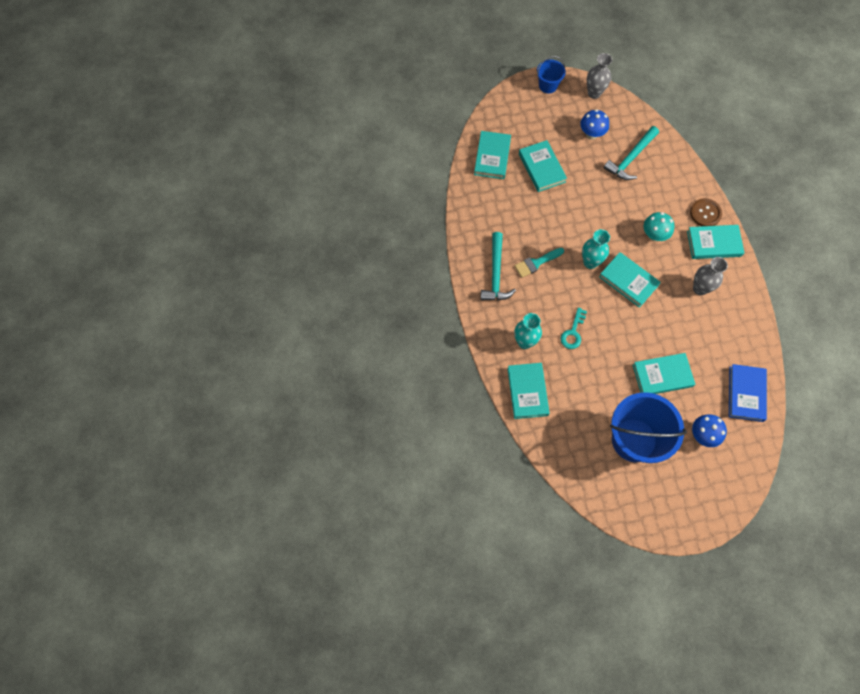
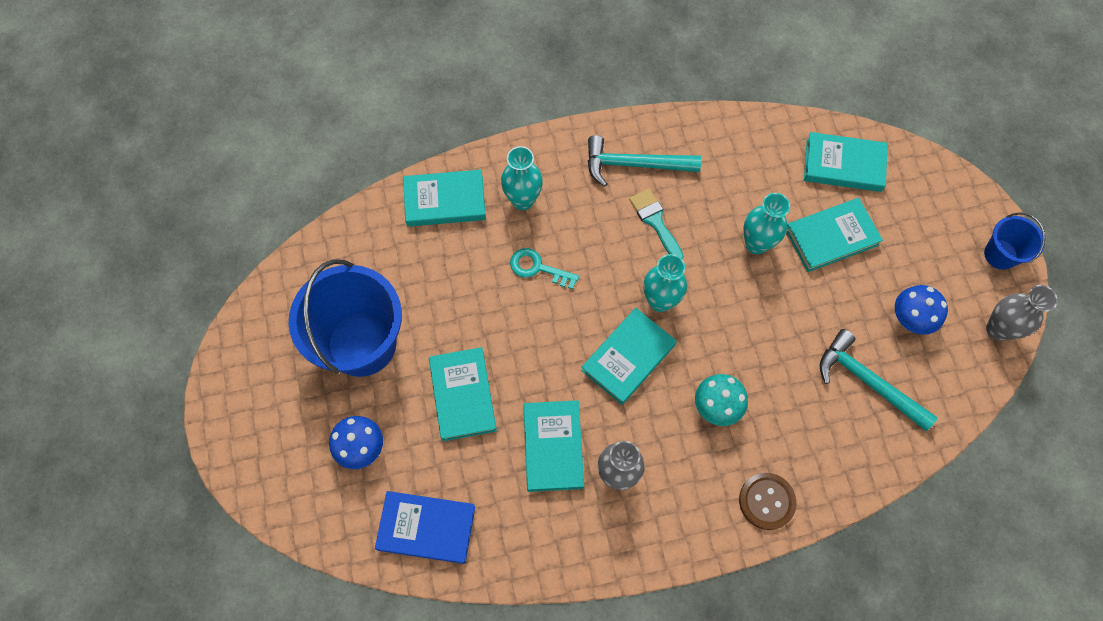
camera: 90 degrees right, 0 degrees up
turquoise book [687,225,744,259] -> turquoise book moved to [523,400,584,492]
none -> turquoise vase [743,193,790,254]

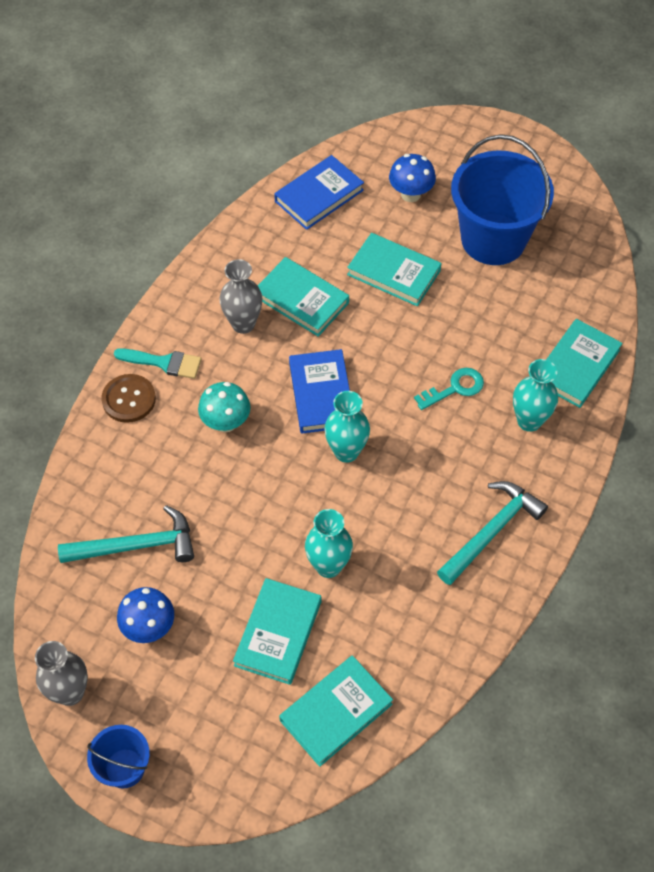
camera: 130 degrees right, 10 degrees down
turquoise book [581,308,677,405] -> blue book [289,349,350,434]
turquoise brush [629,189,684,260] -> turquoise brush moved to [114,348,202,379]

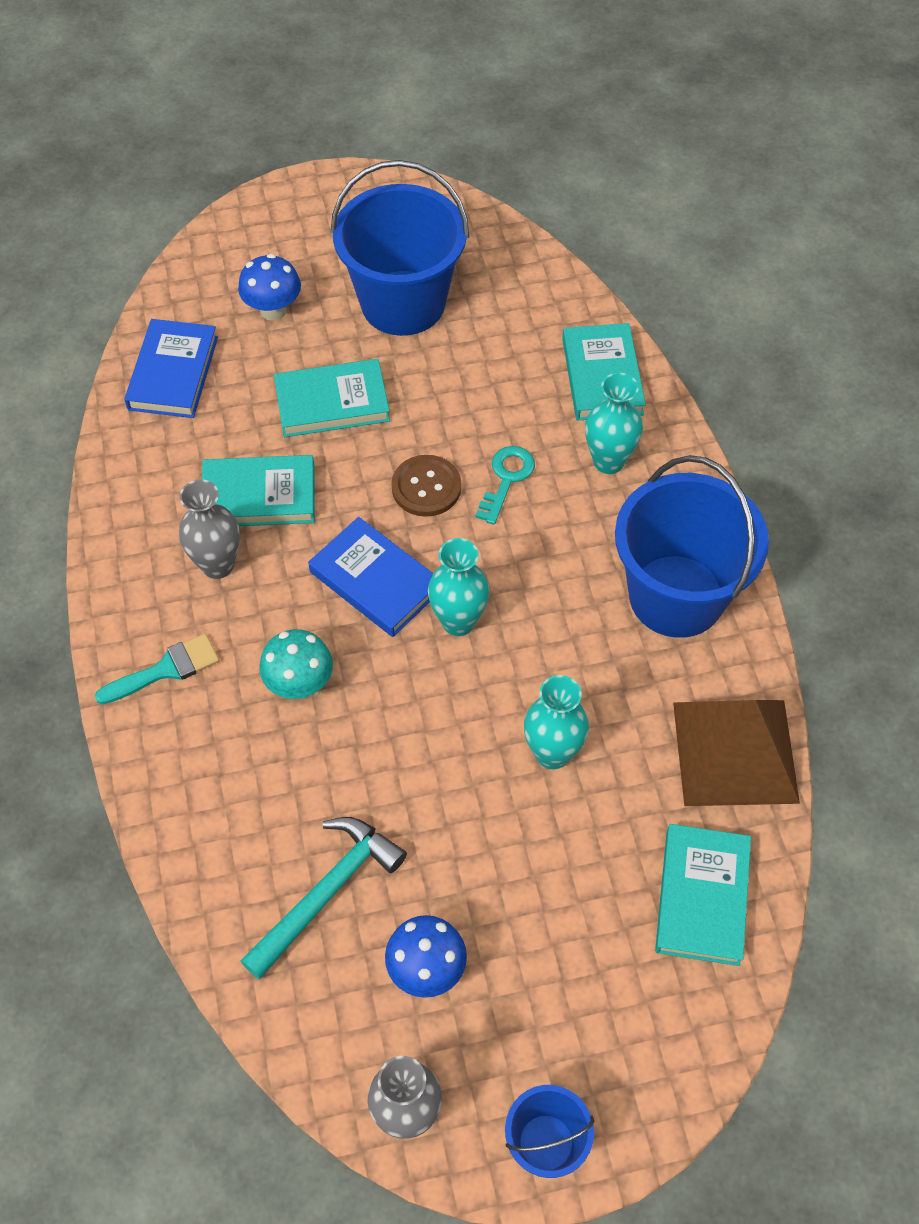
camera: 40 degrees left, 0 degrees up
brown button [101,374,156,423] -> brown button moved to [391,455,461,517]
turquoise book [233,578,321,685] -> none
turquoise hammer [437,481,548,585] -> blue bucket [615,455,769,638]
none -> brown pyramid [673,700,800,806]

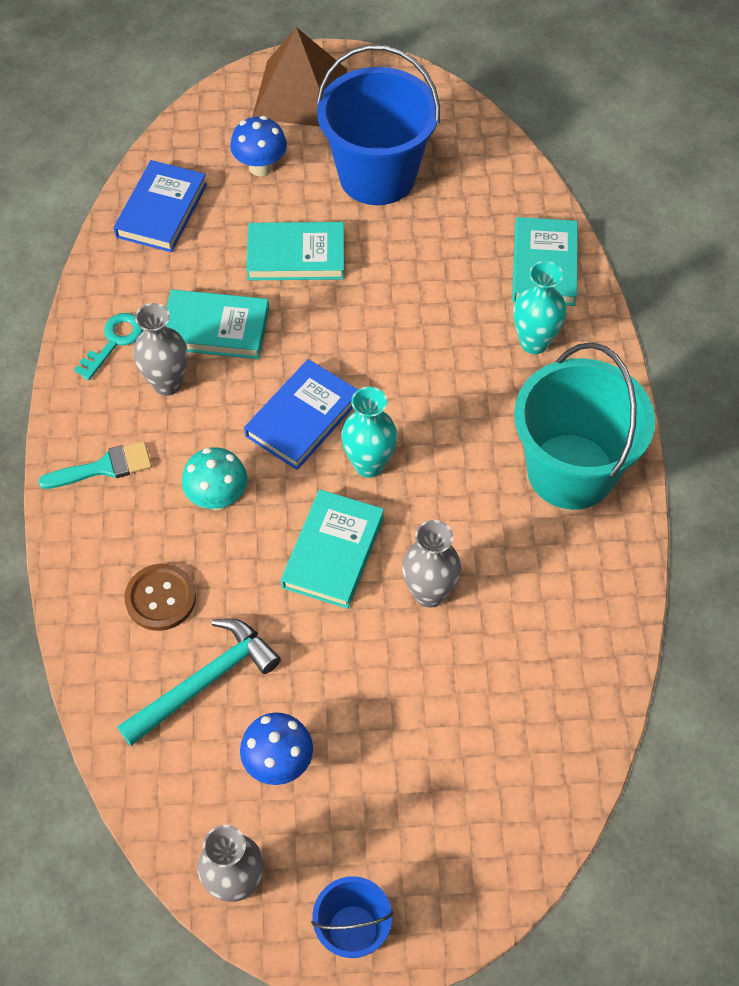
camera: 10 degrees right, 0 degrees up
blue book [308,517,433,637] -> blue book turned 75 degrees clockwise [244,359,358,470]
brown button [391,455,461,517] -> brown button moved to [124,564,196,631]
turquoise key [476,446,535,525] -> turquoise key moved to [74,313,144,380]
turquoise vase [524,675,589,769] -> grey vase [402,520,461,608]
blue bucket [615,455,769,638] -> turquoise bucket [514,343,655,510]
turquoise book [655,824,751,966] -> turquoise book moved to [281,489,384,609]
brown pyramid [673,700,800,806] -> brown pyramid moved to [252,27,347,127]

